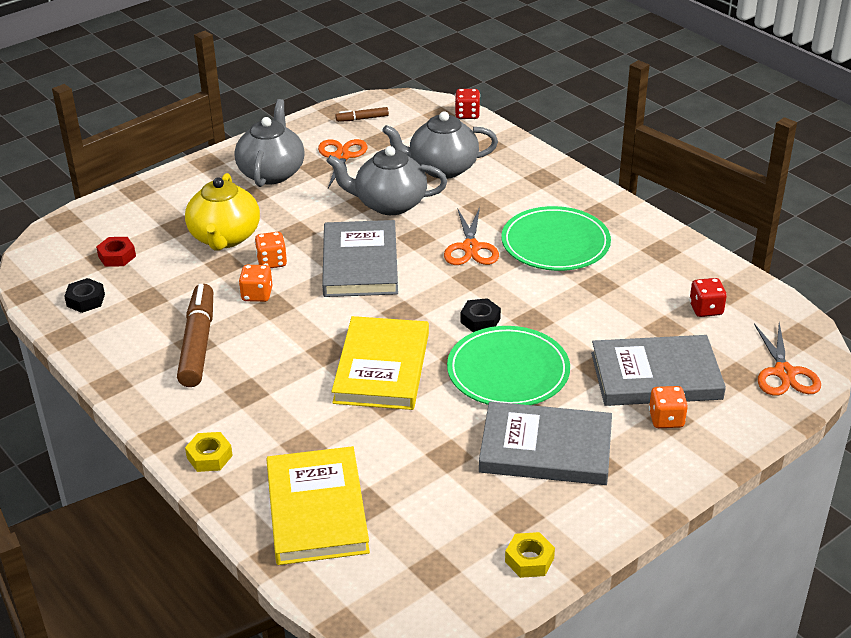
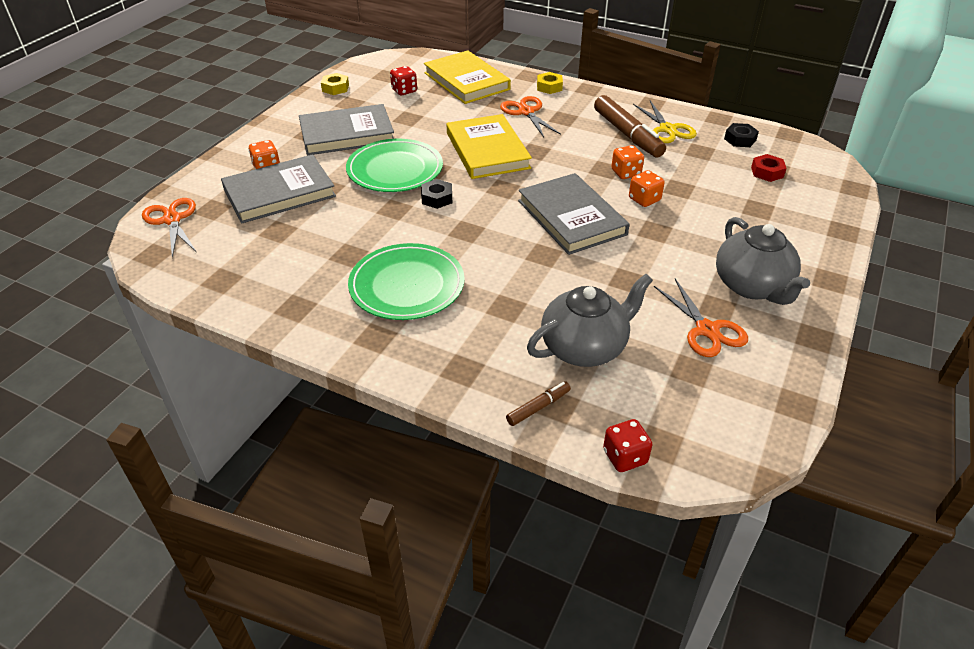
camera: 155 degrees right, 5 degrees up
yellow teapot [185,173,260,251] -> none
grey teapot [326,146,447,215] -> none
brown marker [335,107,389,122] -> brown marker moved to [506,381,571,426]
orange scissors [444,207,499,265] -> orange scissors moved to [500,96,561,137]
red dice [689,278,727,317] -> red dice moved to [390,66,417,95]
none -> yellow scissors [633,101,697,143]

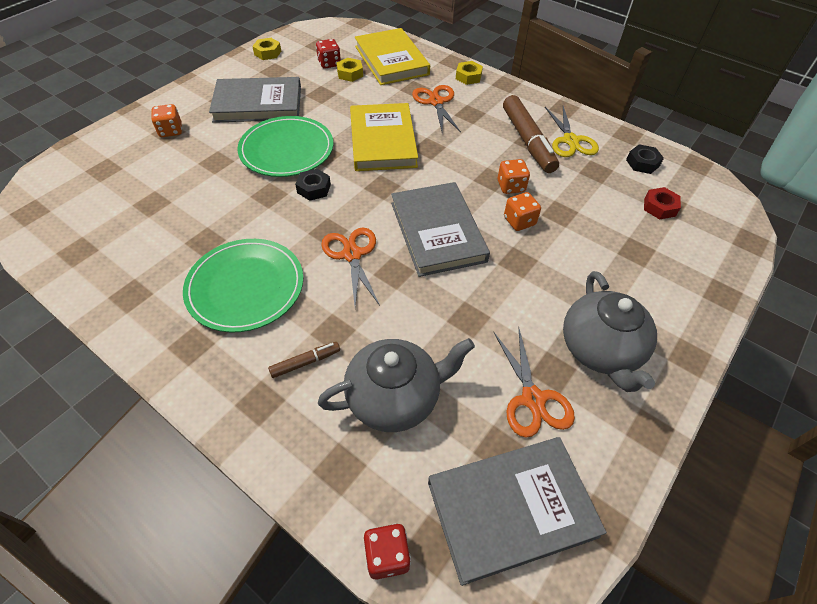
camera: 10 degrees right, 10 degrees up
orange scissors [142,198,196,258] -> orange scissors moved to [321,227,380,307]
grey book [221,154,336,224] -> grey book moved to [428,437,607,586]
brown marker [506,381,571,426] -> brown marker moved to [268,342,340,378]
none -> yellow nut [336,58,363,82]

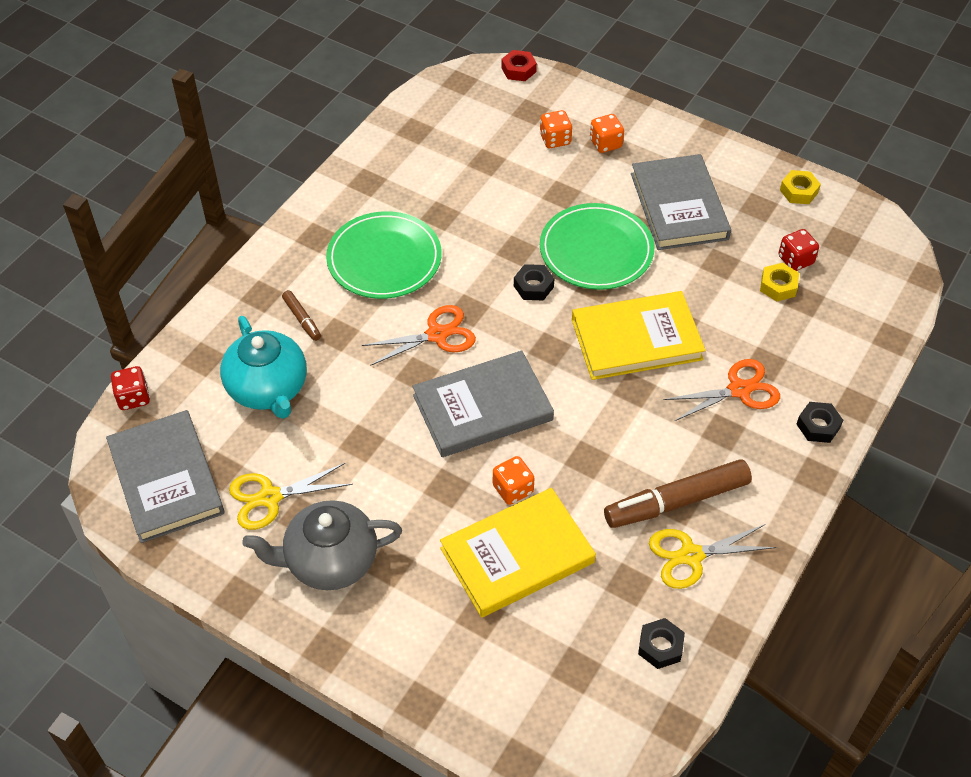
camera: 85 degrees right, 0 degrees up
grey teapot [318,338,475,432] -> turquoise teapot [220,316,307,419]
yellow book [355,28,430,85] -> yellow book moved to [440,488,596,617]
yellow nut [456,61,483,85] -> black nut [797,402,843,443]
orange scissors [494,327,575,438] -> yellow scissors [229,463,353,530]
orange dice [498,159,530,194] -> orange dice moved to [540,110,572,148]
red nut [644,187,681,219] -> red nut moved to [501,50,537,81]

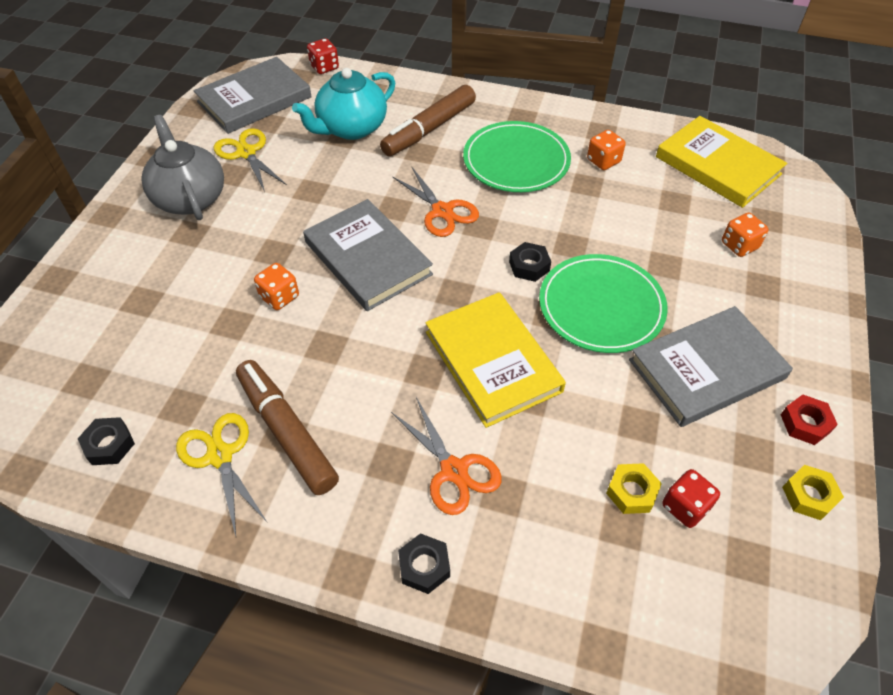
camera: 75 degrees right, 0 degrees up
brown marker [282,290,321,341] -> brown marker [380,85,476,156], size x2.10
yellow book [440,488,596,617] -> yellow book moved to [656,116,787,208]
red nut [501,50,537,81] -> red nut moved to [781,395,838,445]
orange dice [590,114,624,153] -> orange dice moved to [587,130,626,170]

